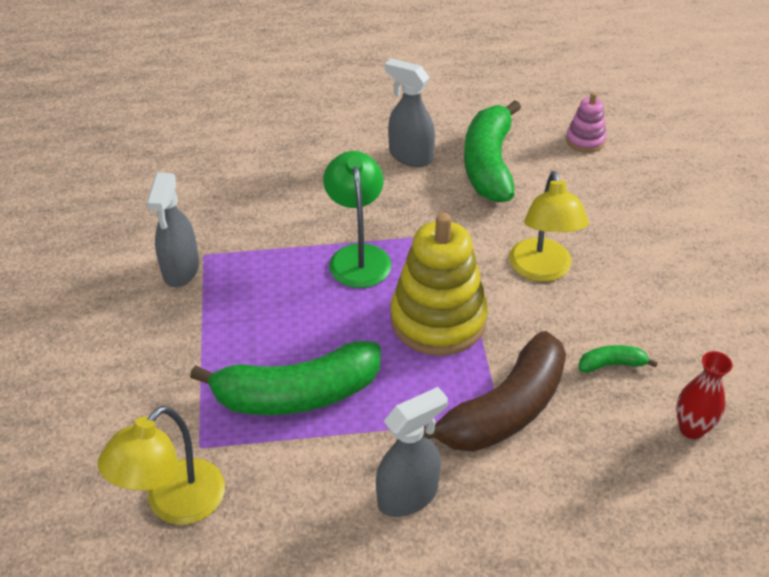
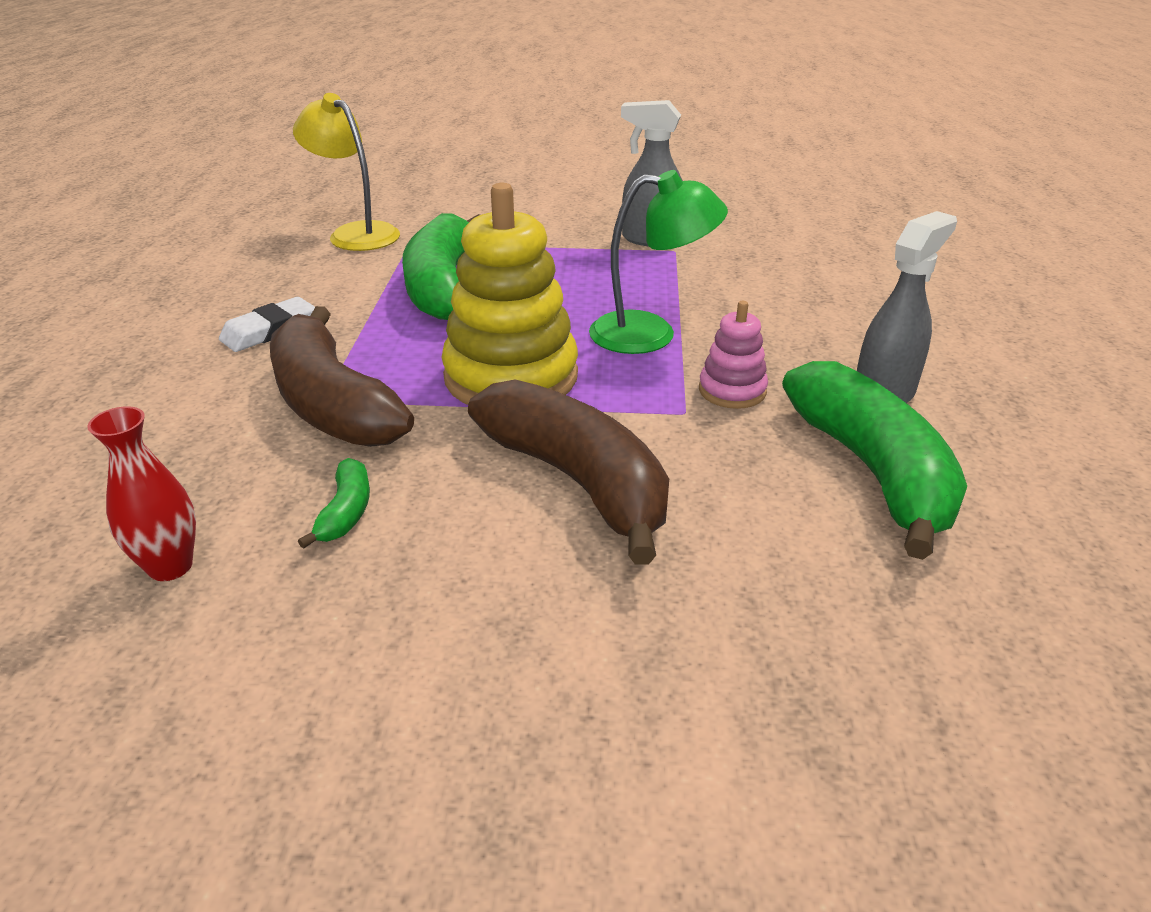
camera: 100 degrees right, 10 degrees down
grey spray bottle [376,387,448,517] -> white eraser [219,297,315,352]
green banana [464,100,521,202] -> green banana turned 60 degrees clockwise [782,361,967,560]
yellow lamp [509,171,589,282] -> brown banana [468,380,669,565]
pink stacking toy [566,92,606,153] -> pink stacking toy moved to [699,301,768,409]

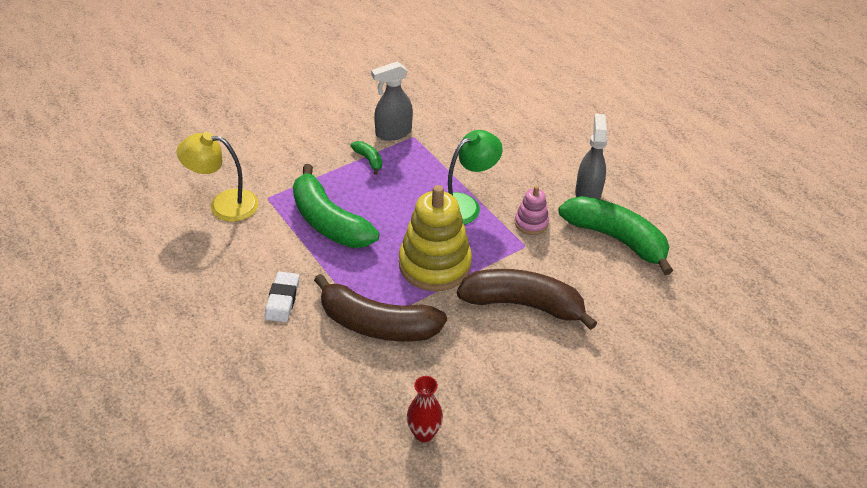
camera: 40 degrees left, 10 degrees up
green banana [298,458,370,549] -> green banana moved to [351,141,382,175]

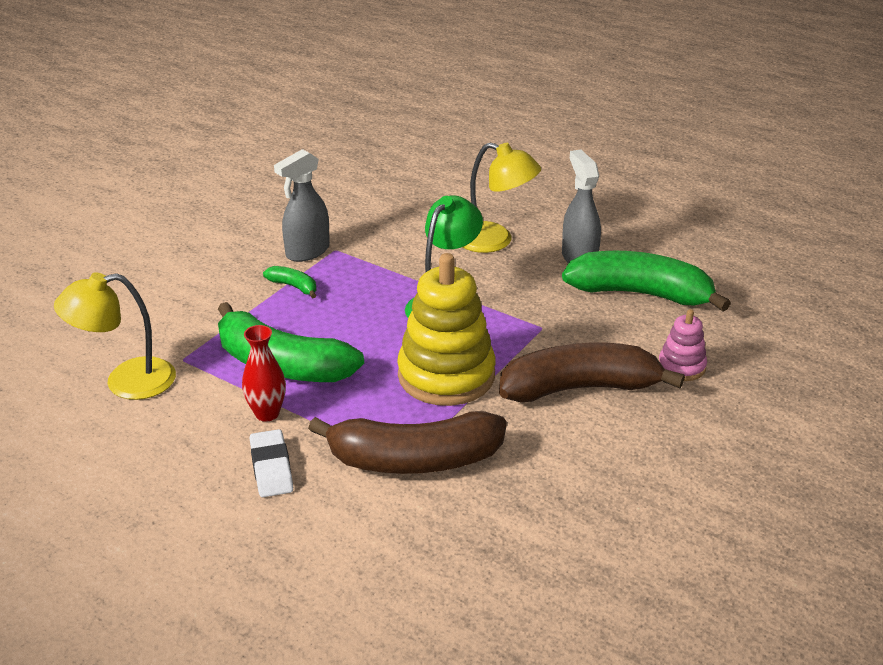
camera: 20 degrees left, 10 degrees down
red vase [407,376,443,442] -> red vase moved to [242,325,286,422]
pink stacking toy [515,186,549,235] -> pink stacking toy moved to [659,309,707,381]
none -> yellow lamp [463,143,541,253]

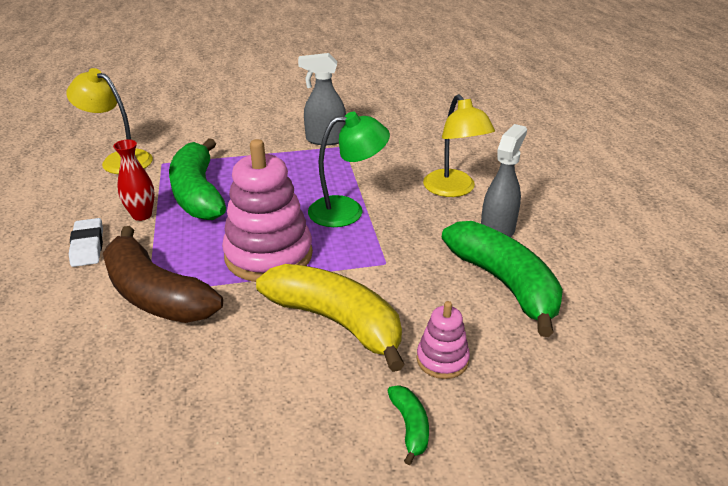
camera: 45 degrees right, 0 degrees up
white eraser [250,429,293,497] -> white eraser turned 45 degrees counterclockwise [69,218,103,267]
green banana [263,266,316,298] -> green banana moved to [387,385,429,465]
yellow stacking toy [397,253,496,406] -> pink stacking toy [222,139,313,282]
brown banana [499,342,685,402] -> yellow banana [256,264,405,372]

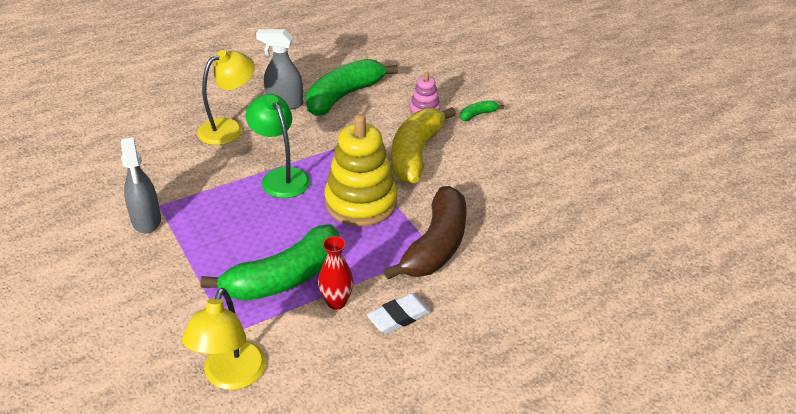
camera: 110 degrees left, 5 degrees up
pink stacking toy [222,139,313,282] -> yellow stacking toy [324,114,397,226]

